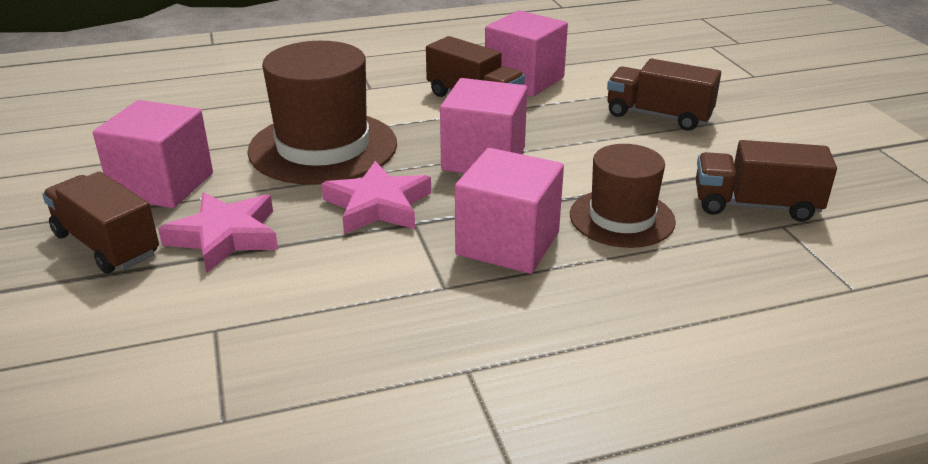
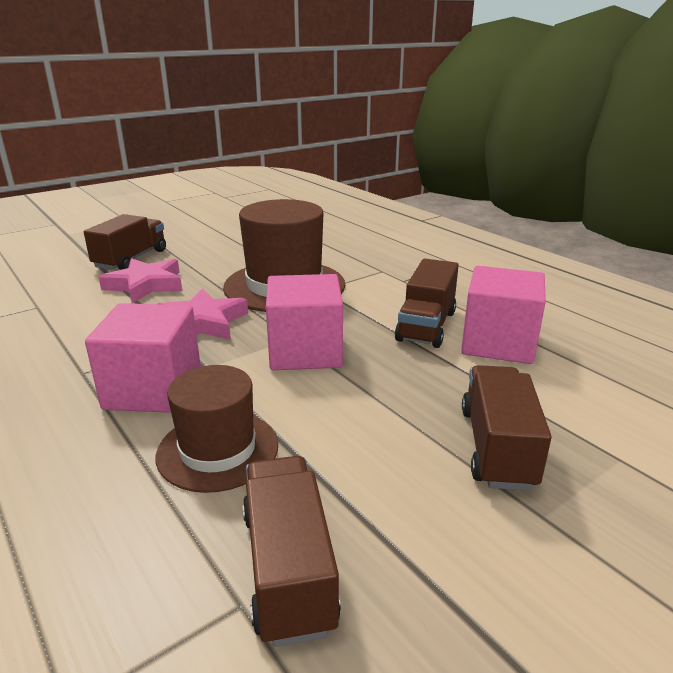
camera: 70 degrees right, 5 degrees down
pink cube [93,100,213,208] -> none

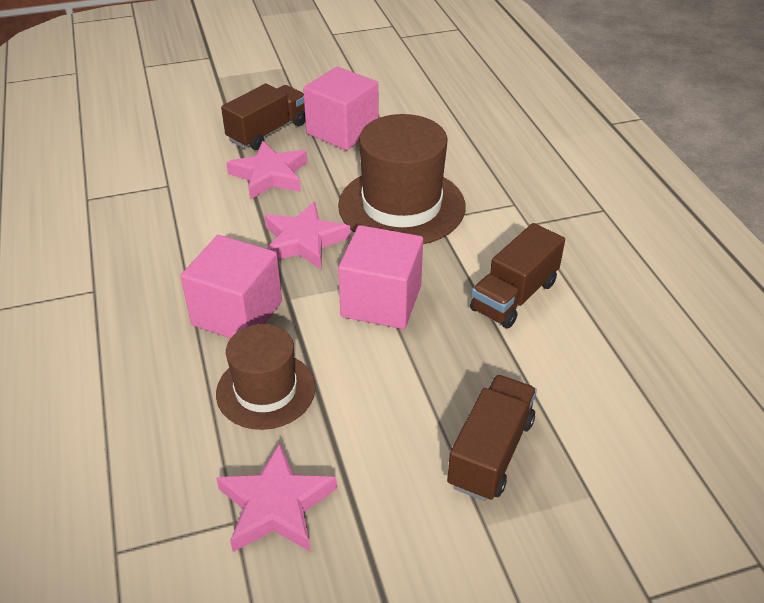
camera: 20 degrees right, 15 degrees up
brown truck [243,456,341,647] -> pink star [216,443,337,552]
pink cube [461,266,546,364] -> pink cube moved to [303,67,378,150]

